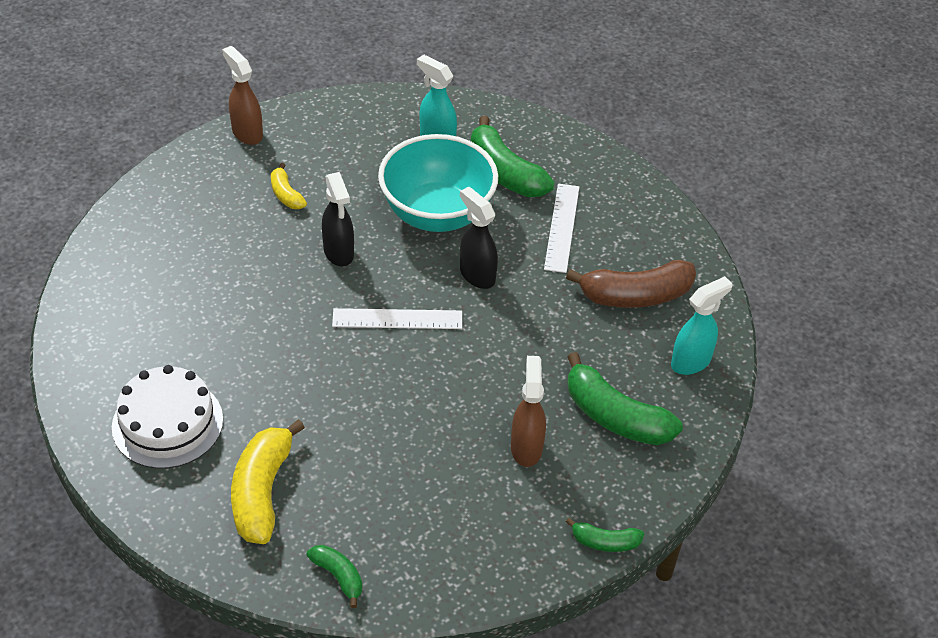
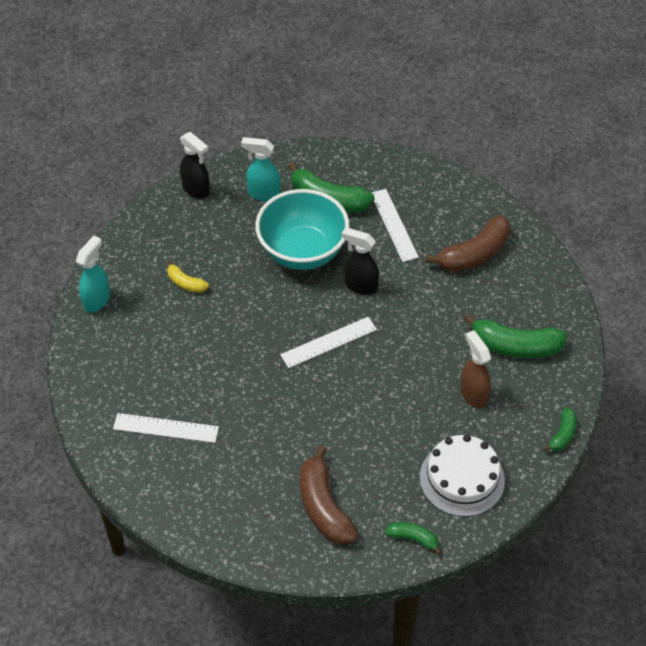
camera: 25 degrees left, 5 degrees up
white cake [112,365,223,469] -> white cake moved to [420,435,505,517]
brown spray bottle [222,46,263,145] -> none
yellow banana [231,419,305,544] -> brown banana [300,445,358,545]
black spray bottle [322,172,354,266] -> black spray bottle moved to [180,132,210,199]
green banana [566,518,644,552] -> green banana turned 45 degrees counterclockwise [543,407,576,452]
turquoise spray bottle [671,276,733,375] -> turquoise spray bottle moved to [76,236,110,313]
none -> white ruler [113,413,219,443]

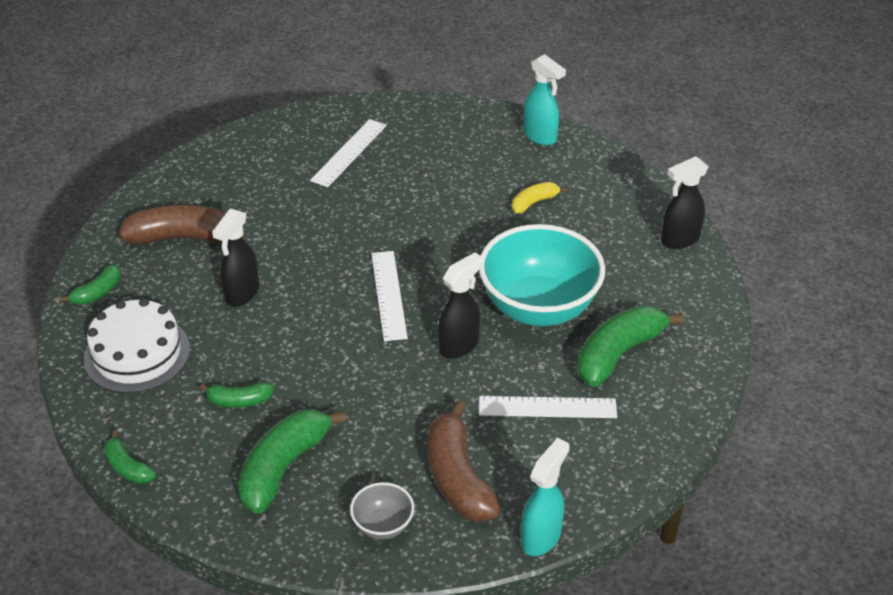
camera: 110 degrees right, 10 degrees down
turquoise spray bottle [241,137,281,202] -> turquoise spray bottle moved to [521,438,570,556]
brown spray bottle [460,330,491,408] -> green banana [200,382,274,408]
none -> black spray bottle [212,208,259,306]
none -> grey bowl [350,482,414,539]

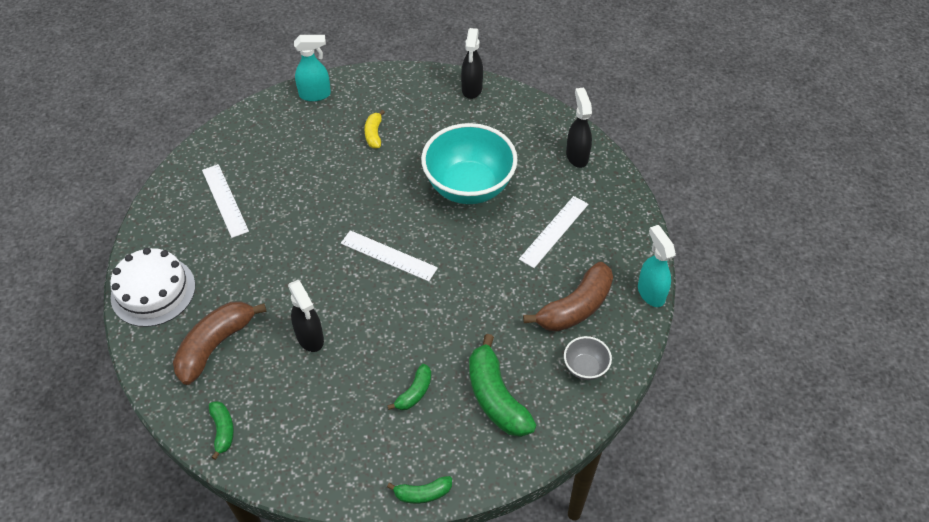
camera: 55 degrees left, 10 degrees up
white cake [84,298,190,393] -> white cake moved to [110,248,195,327]
brown banana [428,400,501,522] -> brown banana turned 60 degrees counterclockwise [523,262,613,332]
black spray bottle [438,252,483,358] -> black spray bottle moved to [566,88,592,168]
green banana [577,305,684,387] -> none

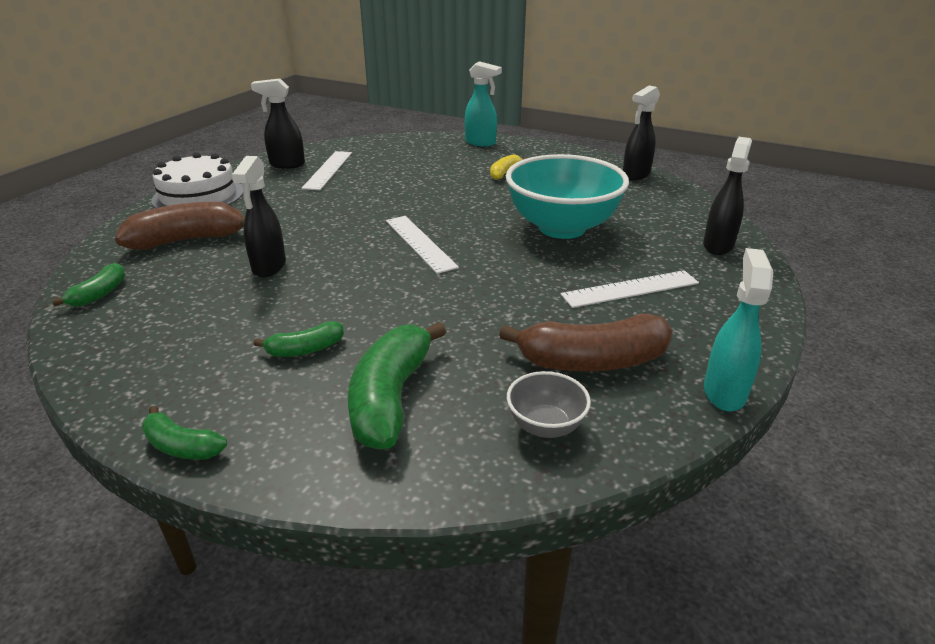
camera: 35 degrees right, 20 degrees down
none -> black spray bottle [251,78,305,169]

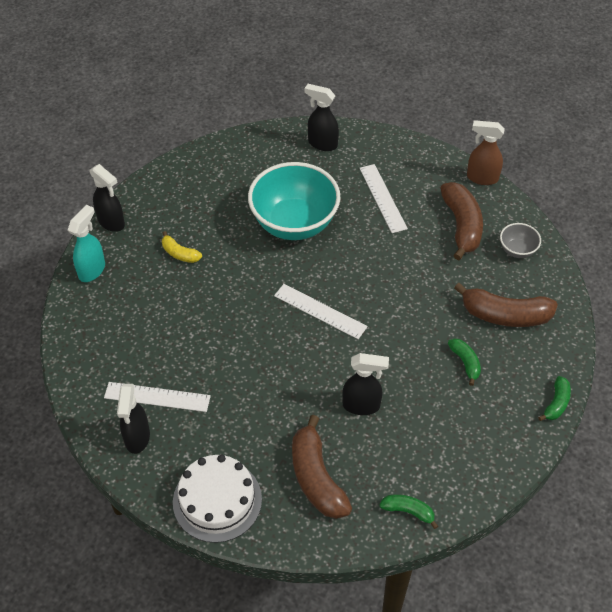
camera: 90 degrees left, 20 degrees up
green banana [348,322,446,450] -> brown banana [454,283,558,327]
white ruler [386,216,459,274] -> white ruler turned 60 degrees clockwise [274,284,368,339]
black spray bottle [623,85,660,180] -> black spray bottle moved to [89,164,125,232]
turquoise spray bottle [704,248,773,412] -> brown spray bottle [467,120,505,185]

